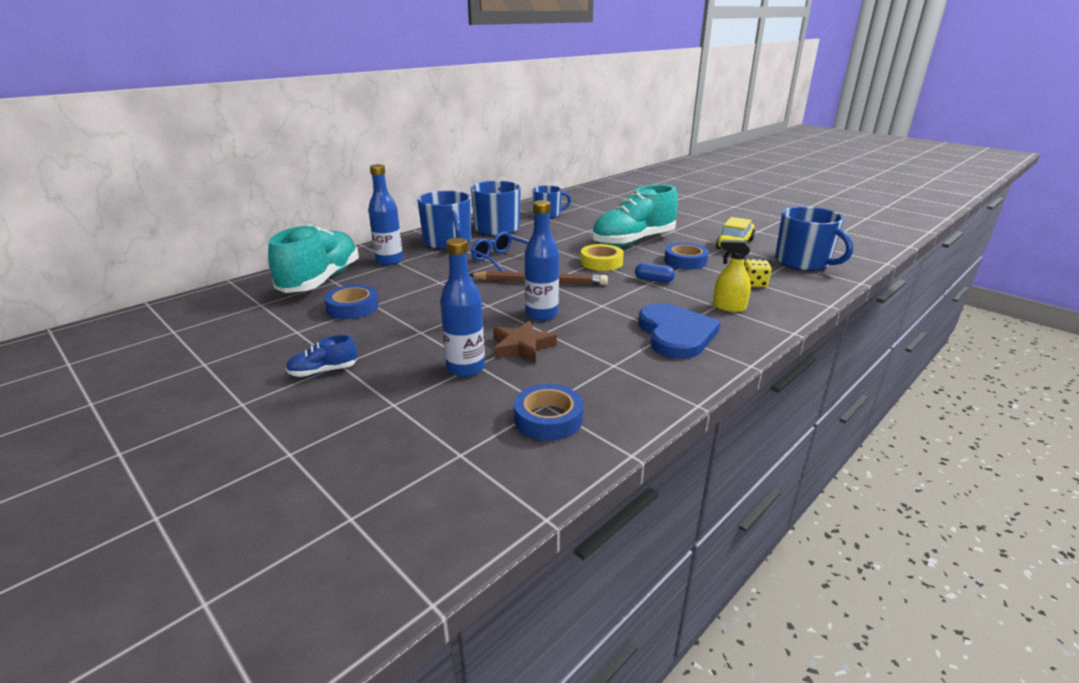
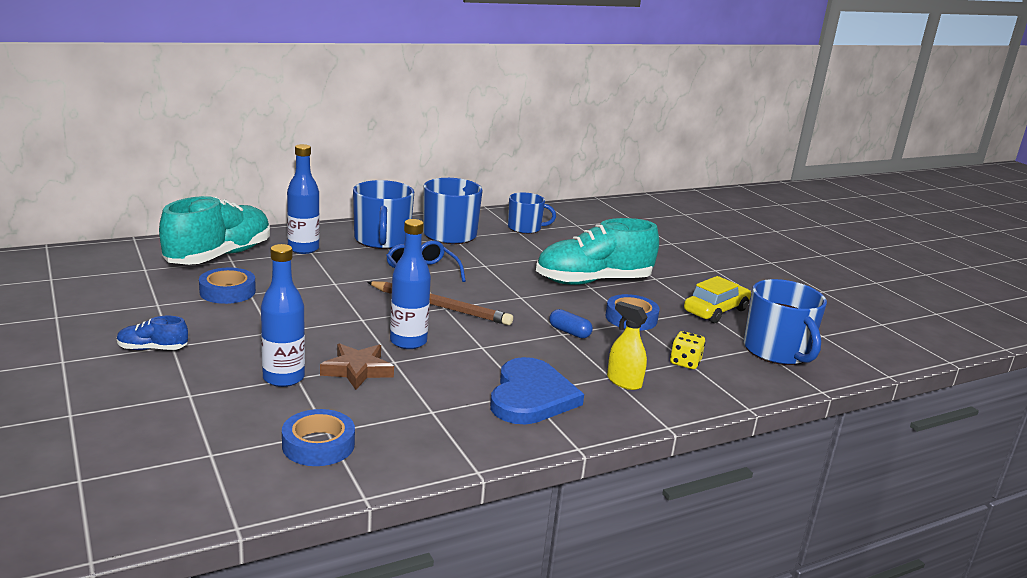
camera: 15 degrees right, 5 degrees down
yellow tape [580,244,624,271] -> none

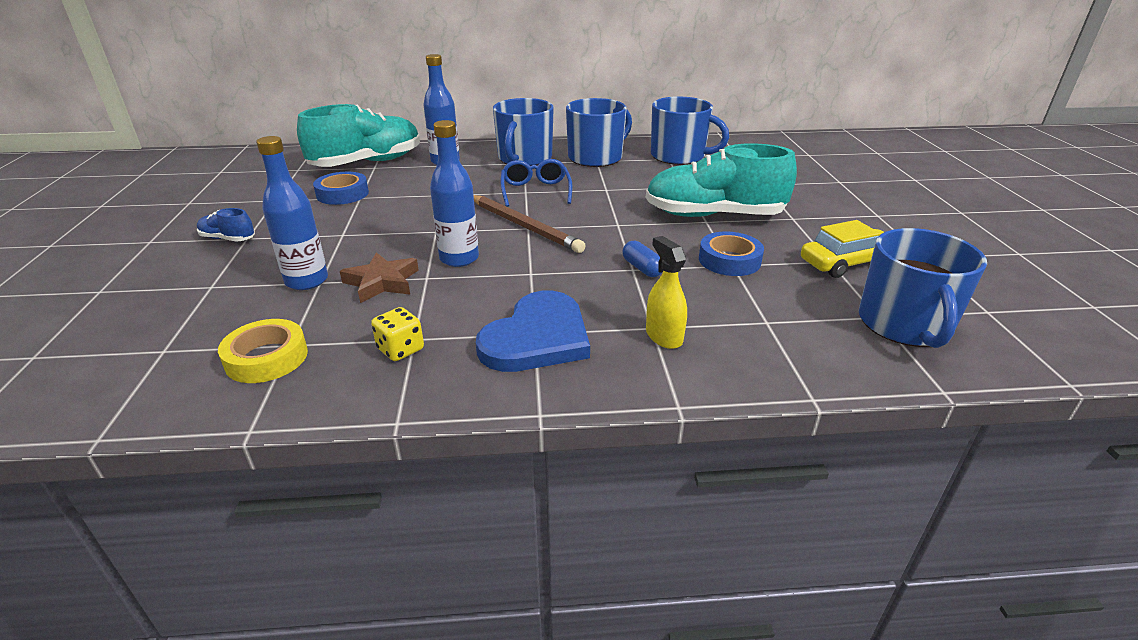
camera: 25 degrees right, 10 degrees up
blue tape [282,409,355,466] -> yellow tape [218,319,308,383]
blue mug [508,193,556,234] -> blue mug [651,96,729,165], size x1.55
yellow dice [670,331,705,369] -> yellow dice moved to [371,307,424,361]

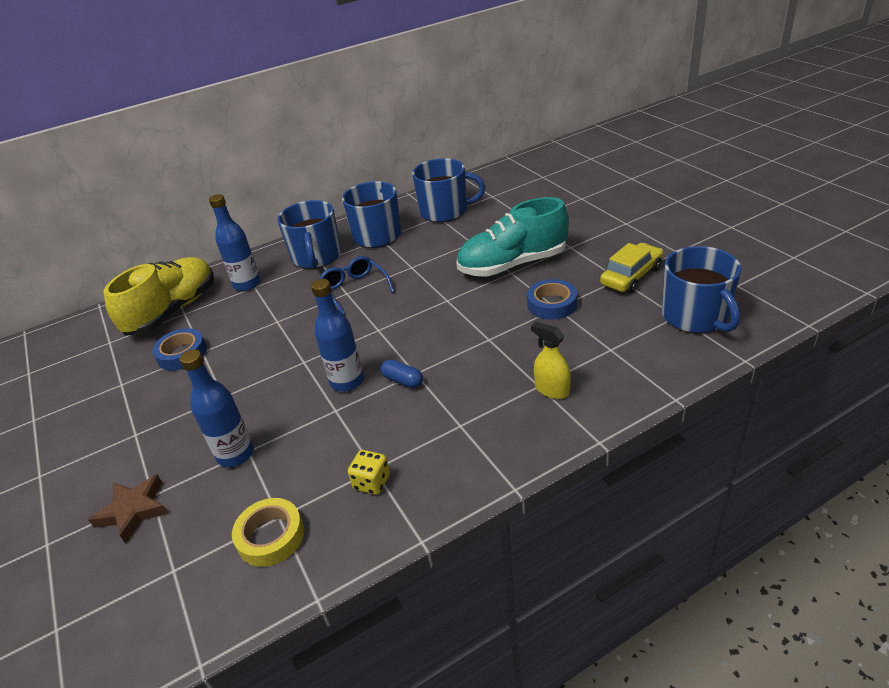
camera: 20 degrees left, 5 degrees up
blue shoe [197,208,255,242] -> none
turquoise shoe [297,104,420,167] -> yellow shoe [103,257,214,336]
brown star [340,252,419,303] -> brown star moved to [88,474,169,544]
brown pencil [474,195,586,253] -> none
blue heart [476,291,590,372] -> none
blue capsule [622,241,662,277] -> blue capsule moved to [381,359,423,388]

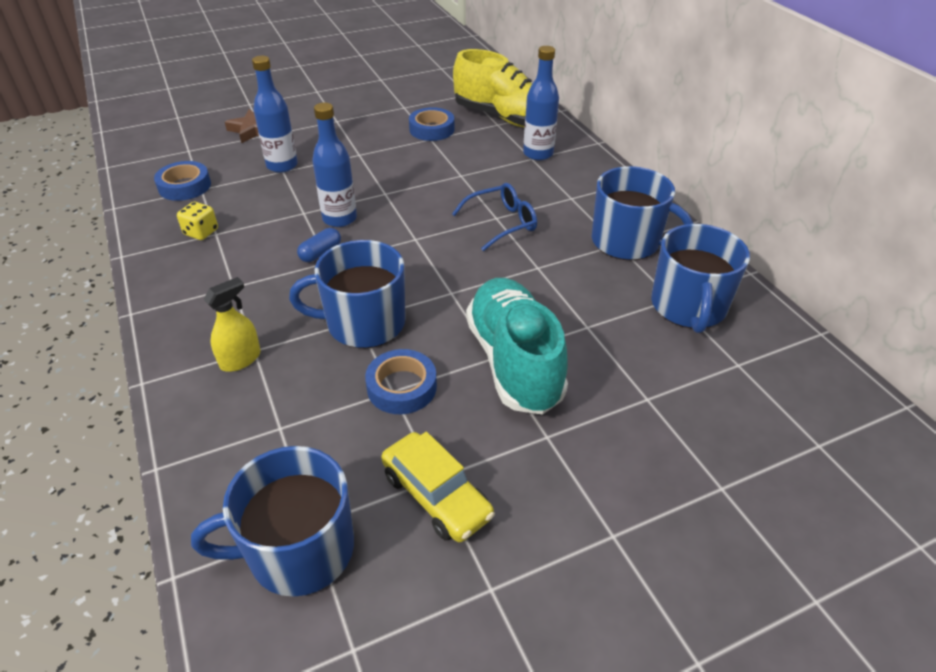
camera: 90 degrees right, 5 degrees up
yellow tape [232,498,304,567] -> blue tape [154,161,211,201]
blue mug [277,200,341,269] -> blue mug moved to [289,240,405,348]

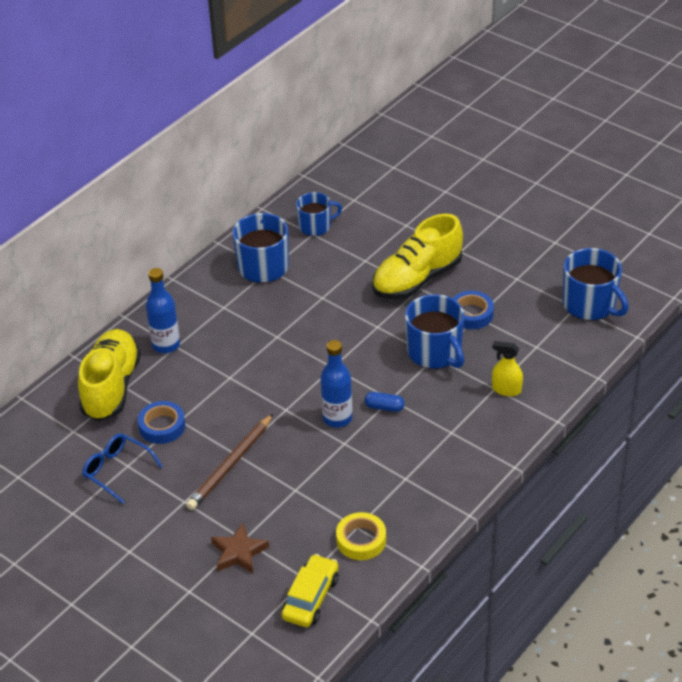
camera: 115 degrees left, 0 degrees up
blue tape [154,161,211,201] -> yellow tape [336,512,386,560]
yellow dice [177,202,218,240] -> none
blue bottle [252,56,298,173] -> none
yellow car [381,432,495,542] -> yellow car moved to [282,554,339,627]
blue glasses [452,183,537,251] -> blue glasses moved to [82,434,163,504]
turquoise shoe [466,278,568,415] -> yellow shoe [372,214,463,300]
blue mug [651,224,750,333] -> blue mug [296,192,342,236], size x0.65
none -> brown pencil [186,414,273,510]

